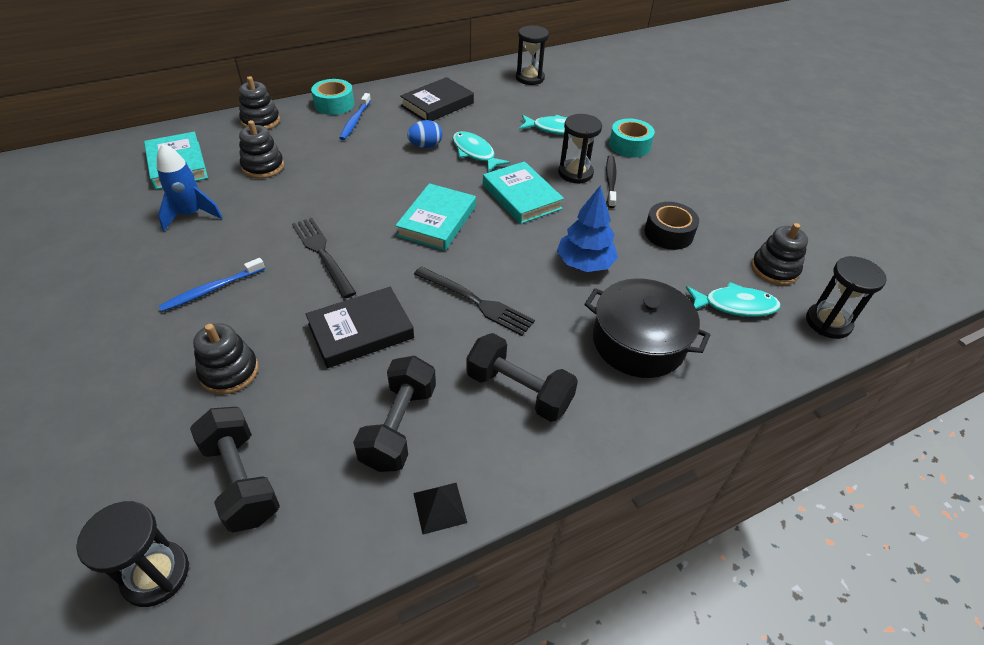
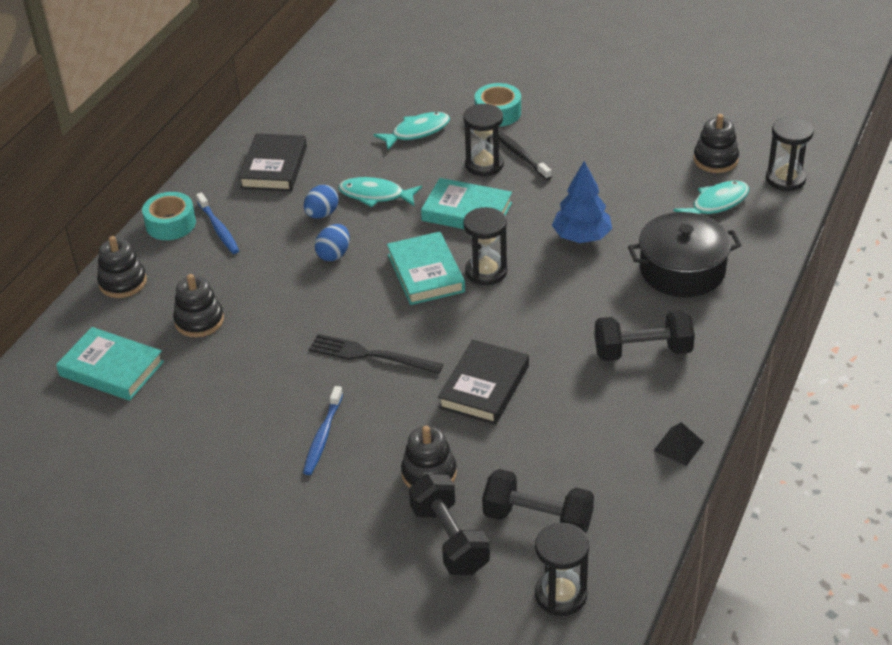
camera: 35 degrees left, 5 degrees down
blue rocket [157,143,223,231] -> none
black dumbbell [353,356,436,472] -> black dumbbell moved to [409,474,490,575]
black fork [414,266,535,336] -> none
black hourglass [516,26,549,85] -> black hourglass moved to [463,207,507,285]
black tape [644,202,699,250] -> none
none -> blue egg [315,224,350,261]

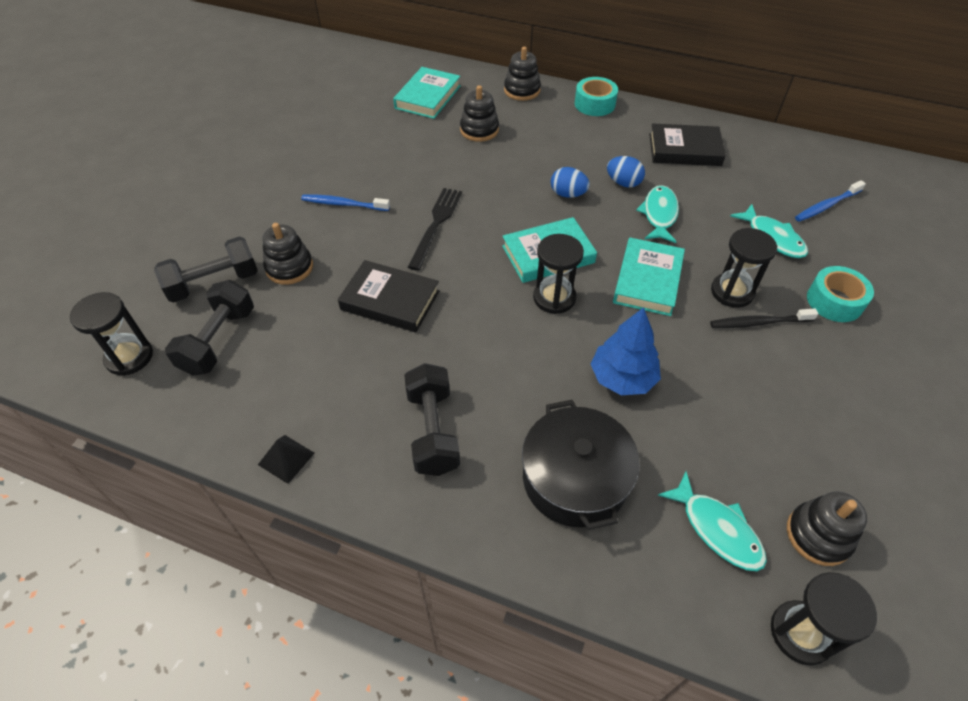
camera: 85 degrees right, 10 degrees up
blue toothbrush [196,193,239,254] -> blue toothbrush moved to [795,180,866,222]
black toothbrush [498,131,552,180] -> black toothbrush turned 150 degrees counterclockwise [710,309,818,328]

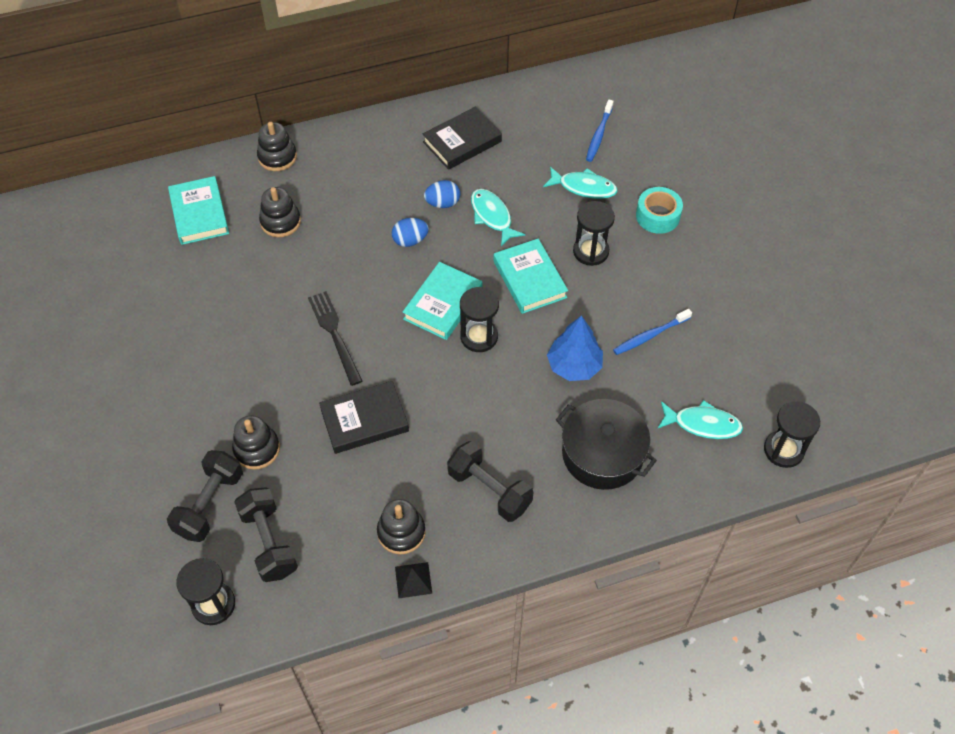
camera: 40 degrees left, 5 degrees up
blue toothbrush [301,194,390,211] -> blue toothbrush moved to [613,309,692,355]
turquoise tape [575,77,618,116] -> none
black toothbrush [710,309,818,328] -> none
black stacking toy [787,491,867,566] -> black stacking toy moved to [377,499,426,554]

